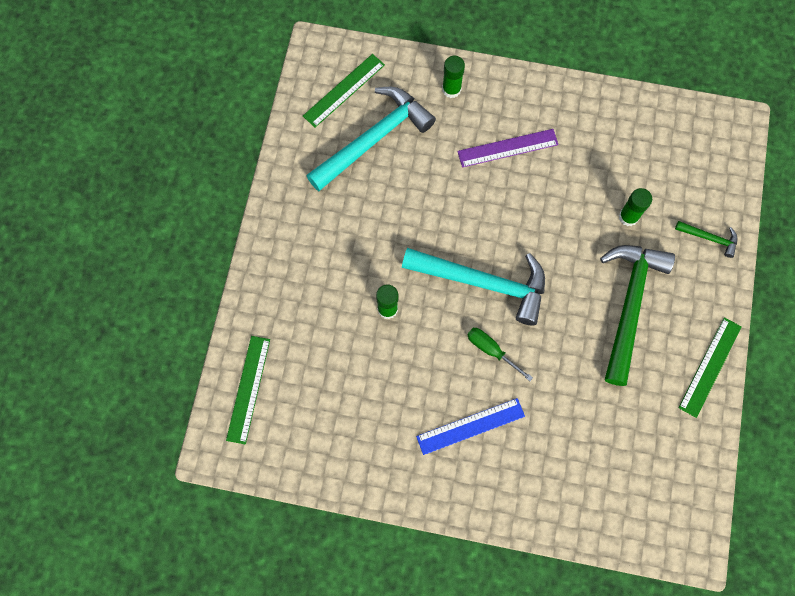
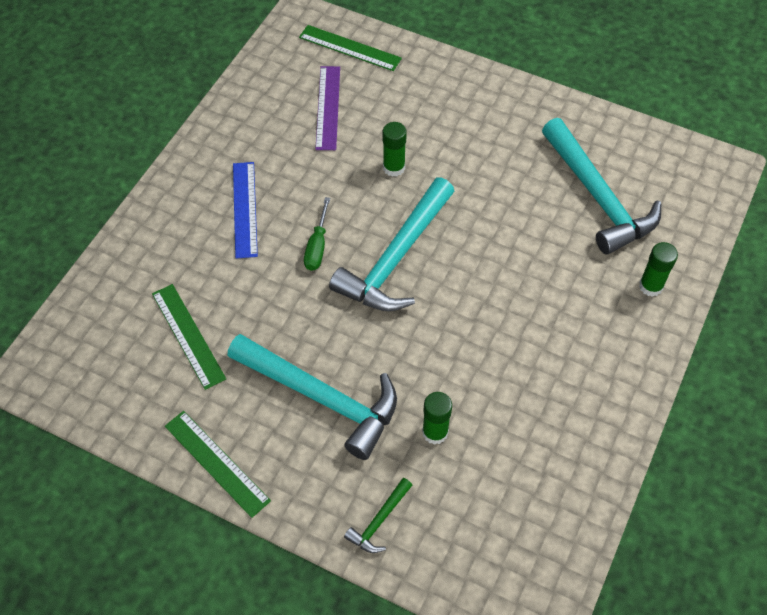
camera: 105 degrees right, 15 degrees down
green ruler [303,54,385,127] -> green ruler moved to [152,284,226,390]
purple ruler [457,129,558,168] -> purple ruler moved to [315,66,340,150]
green screwdriver [468,328,533,381] -> green screwdriver turned 135 degrees clockwise [304,197,330,271]
green hammer [600,245,675,386] -> turquoise hammer [227,334,397,460]

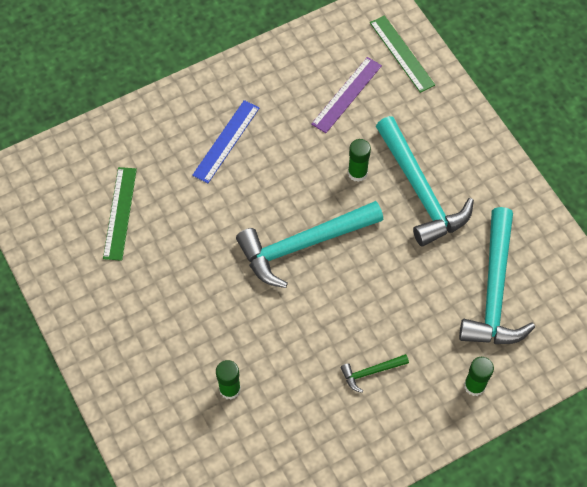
camera: 35 degrees right, 5 degrees up
green ruler [165,411,271,518] -> none
turquoise hammer [227,334,397,460] -> turquoise hammer moved to [376,116,474,247]
green screwdriver [304,197,330,271] -> none
green hammer [344,478,412,553] -> green hammer moved to [341,354,409,393]

